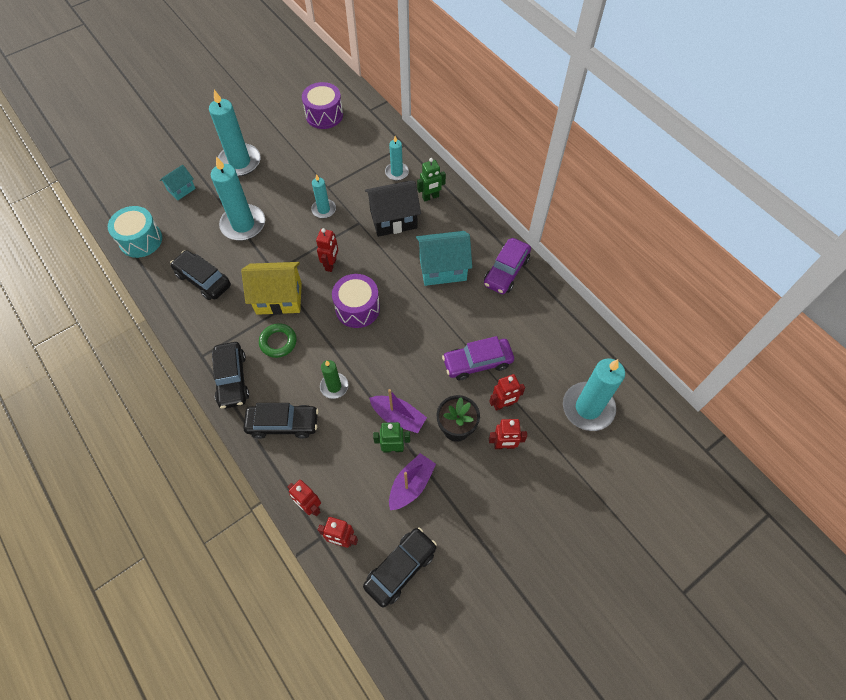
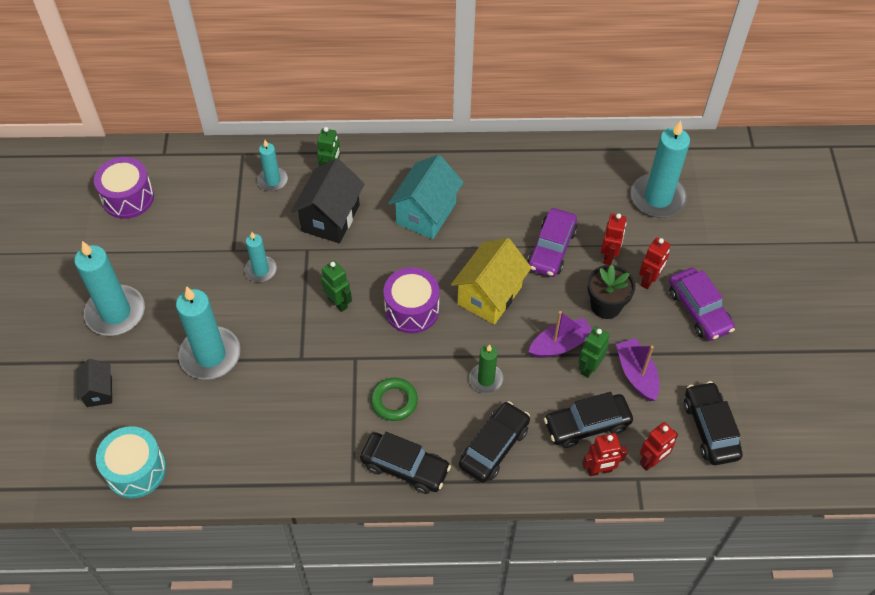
camera: 55 degrees left, 5 degrees down
turquoise house [160,164,196,200] -> black house [77,359,112,407]
black car [170,250,231,300] -> black car moved to [544,392,633,448]
yellow house [241,262,302,315] -> yellow house moved to [451,238,532,324]
red robot [316,228,338,272] -> green robot [321,260,352,312]
purple car [484,238,531,294] -> purple car moved to [669,268,735,341]

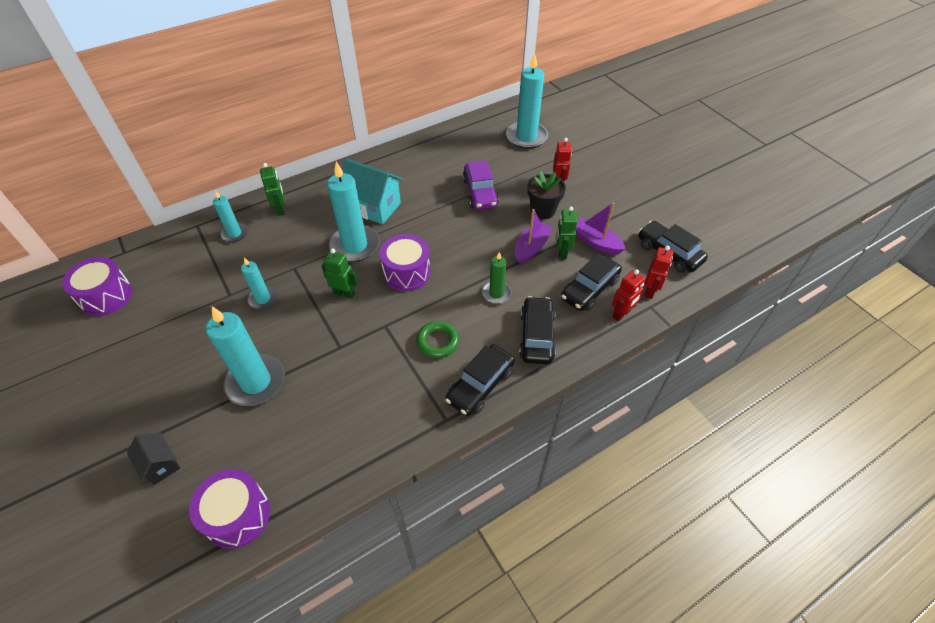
camera: 30 degrees left, 5 degrees down
turquoise candle [74,241,145,336] -> turquoise candle moved to [327,162,380,262]
turquoise drum [96,426,166,498] -> purple drum [189,469,270,549]
black house [291,158,365,243] -> none
black car [360,432,451,494] -> black car turned 135 degrees clockwise [445,344,515,416]
turquoise house [388,155,464,239] -> turquoise house turned 60 degrees counterclockwise [342,159,403,225]
yellow house [451,238,532,324] -> none
red robot [601,213,627,265] -> none
purple car [669,268,735,341] -> none

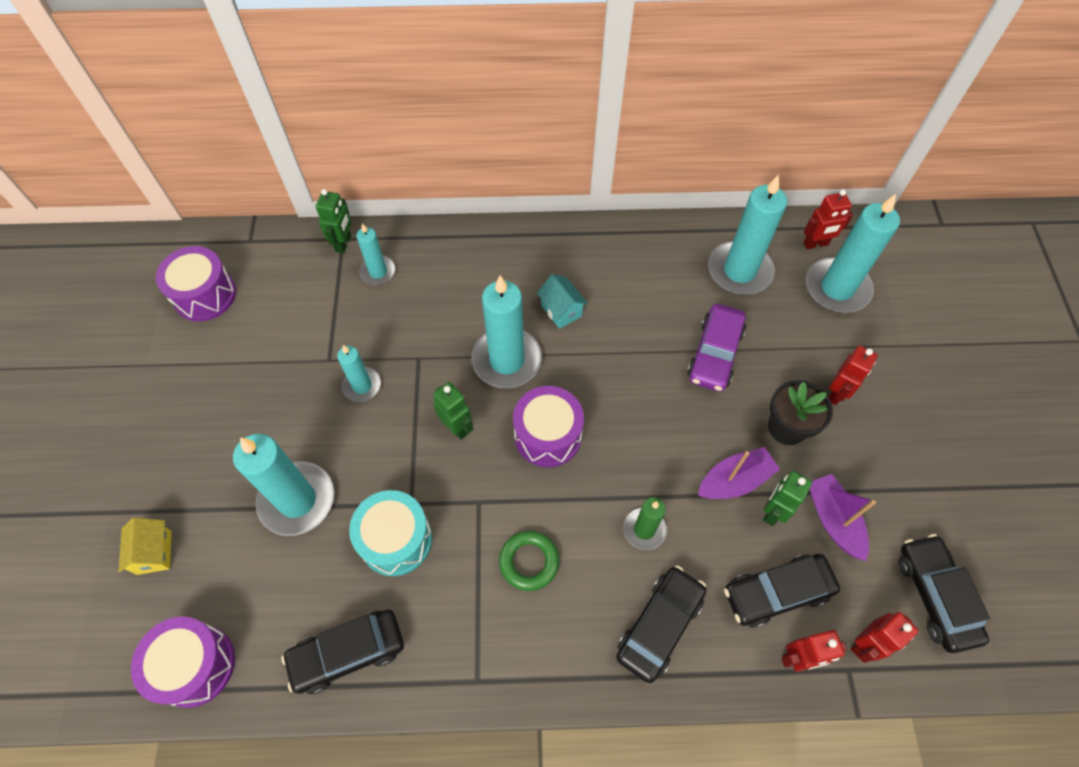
camera: 30 degrees right, 10 degrees up
black house [127,432,180,485] -> yellow house [119,518,172,575]
green robot [260,163,285,216] -> green robot moved to [315,189,352,253]
turquoise house [342,159,403,225] -> turquoise house [537,274,588,329], size x0.55
black car [445,344,515,416] -> black car moved to [281,610,404,694]
none -> turquoise drum [349,490,432,576]
none -> turquoise candle [708,175,787,295]
none -> red robot [803,190,853,249]

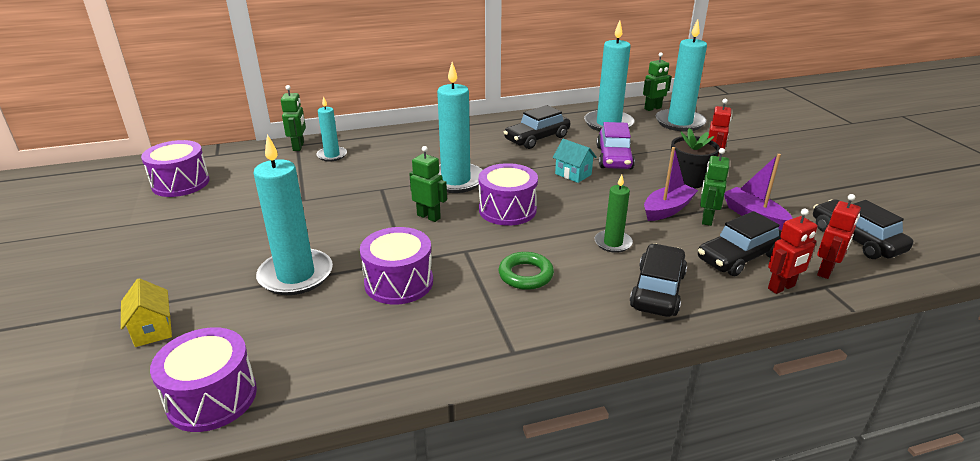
camera: 15 degrees left, 30 degrees down
black car [281,610,404,694] -> black car moved to [504,105,570,149]
turquoise candle [337,345,381,402] -> none
turquoise drum [349,490,432,576] -> purple drum [360,227,433,305]
turquoise house [537,274,588,329] -> turquoise house moved to [553,139,597,183]
red robot [803,190,853,249] -> green robot [643,52,672,111]

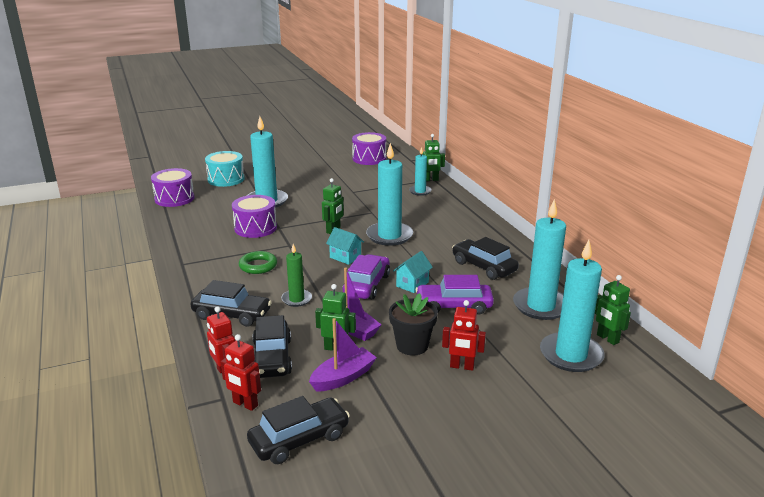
camera: 85 degrees right, 5 degrees down
yellow house [121,278,172,347] -> turquoise drum [205,151,245,187]
purple drum [479,163,538,226] -> turquoise house [326,227,364,265]
black car [698,211,782,276] -> black car turned 150 degrees counterclockwise [253,315,292,378]
none -> purple car [343,254,390,299]

